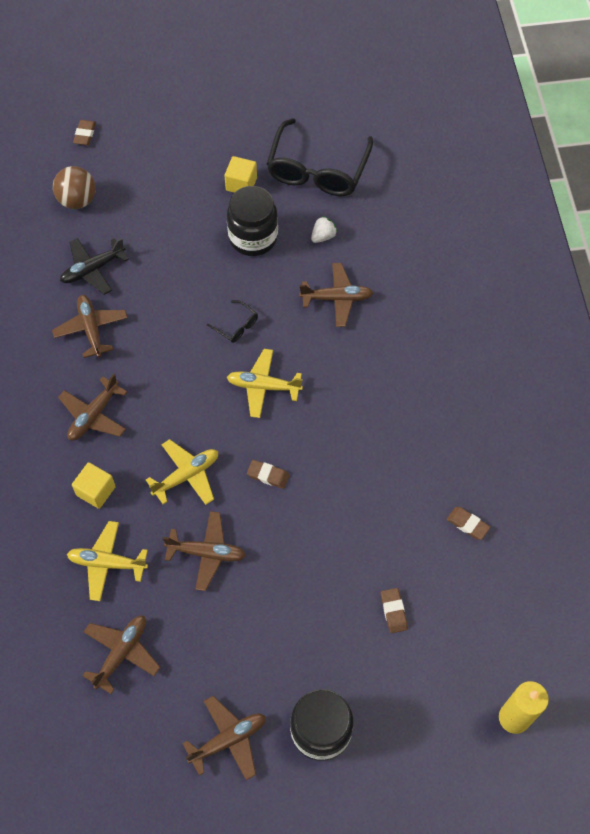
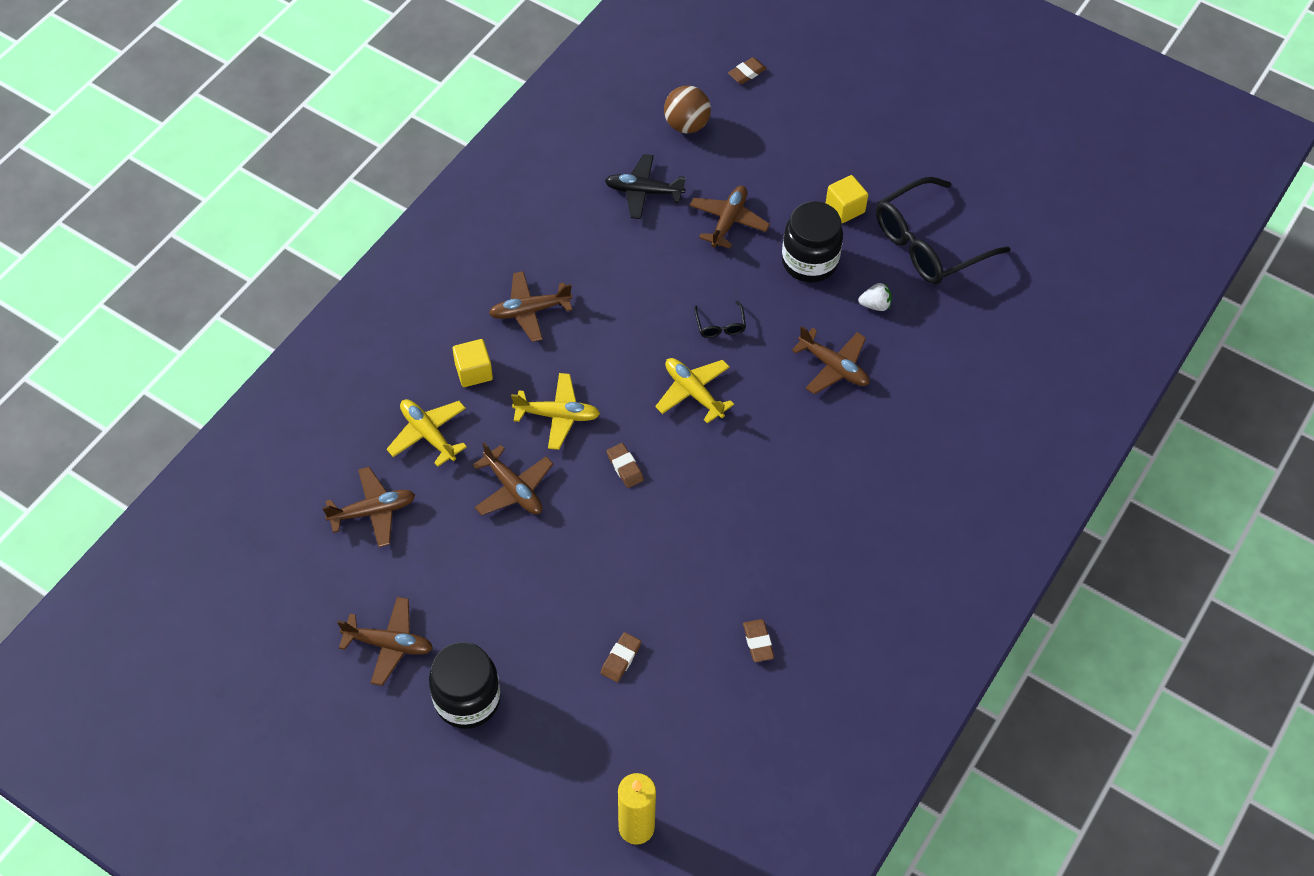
camera: 40 degrees right, 5 degrees down
brown plane [52,295,128,358] -> brown plane moved to [689,186,770,249]

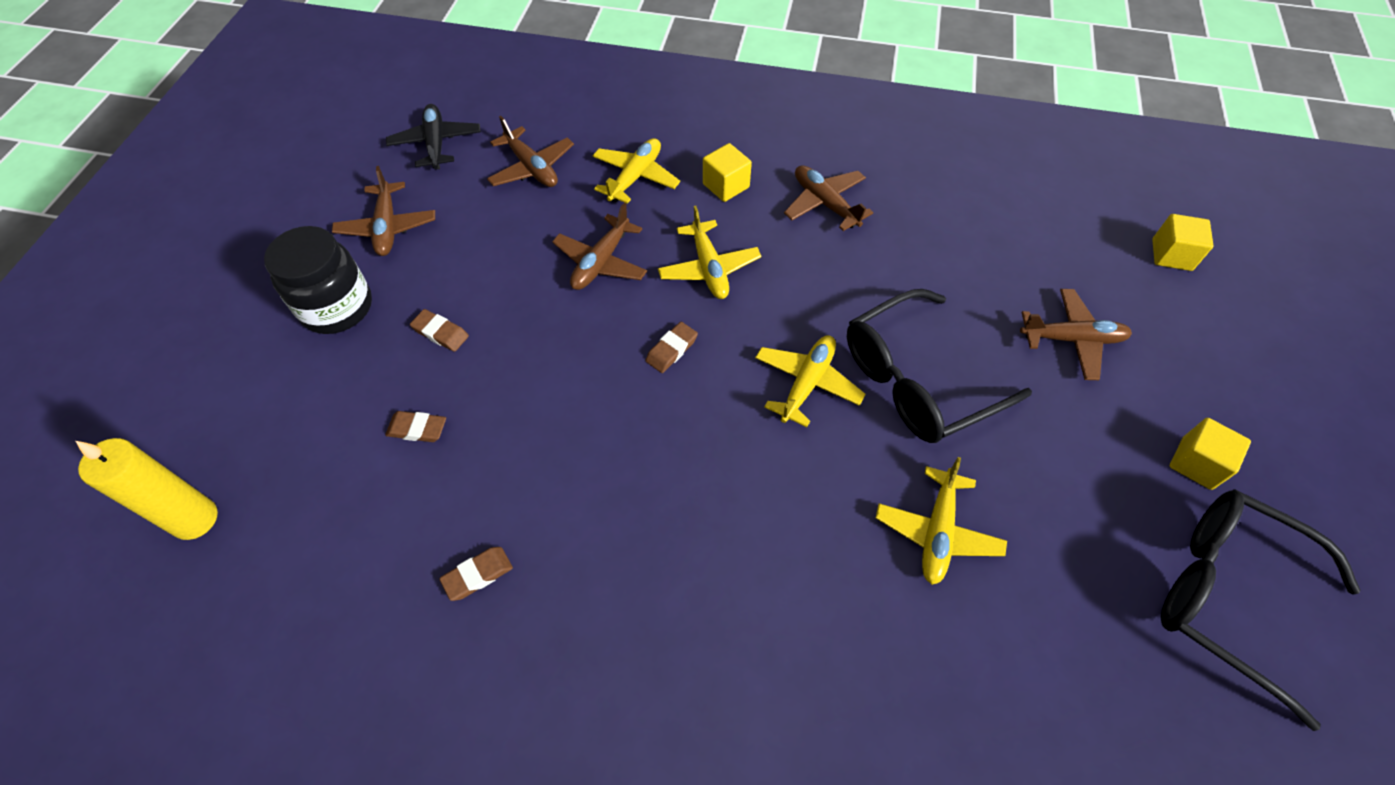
camera: 70 degrees right, 0 degrees up
black plane [605,154,686,219] -> black plane moved to [386,104,481,170]
brown ball [664,86,711,133] -> yellow cube [1152,214,1214,271]
black glasses [694,301,746,338] -> black glasses [847,289,1032,443], size x2.43
brown eraser [728,57,767,84] -> brown eraser moved to [410,309,469,352]
black jar [782,201,843,283] -> none
brown plane [792,326,869,394] -> yellow plane [876,457,1007,585]
white strawberry [858,283,892,311] -> none

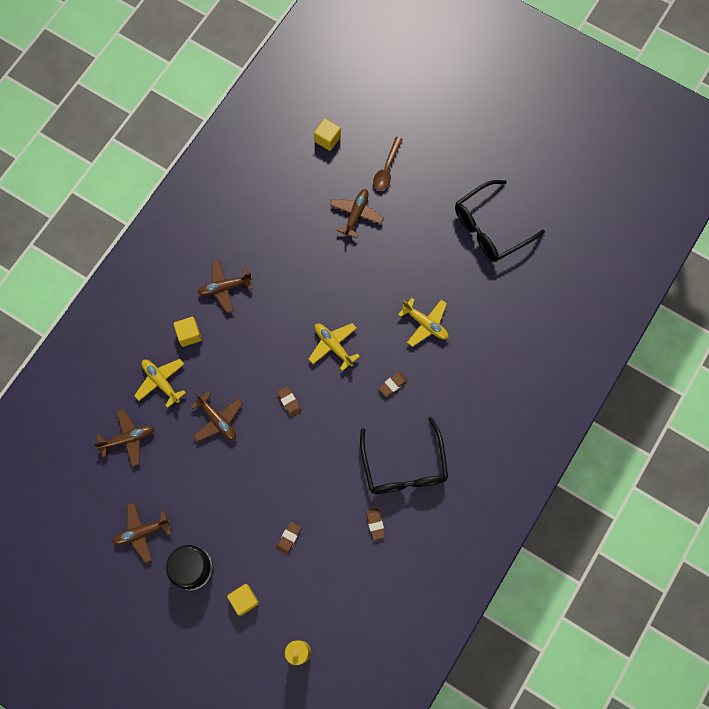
camera: 70 degrees left, 15 degrees up
brown plane [332,166,435,256] -> brown plane turned 150 degrees clockwise [112,502,172,563]
black plane [386,104,481,170] -> none
brown eraser [410,309,469,352] -> brown eraser moved to [379,371,408,397]
yellow plane [658,206,761,299] -> none
black glasses [847,289,1032,443] -> black glasses moved to [360,417,448,494]
yellow cube [1170,418,1251,490] -> yellow cube moved to [227,584,259,616]
none -> brown spoon [373,137,403,190]

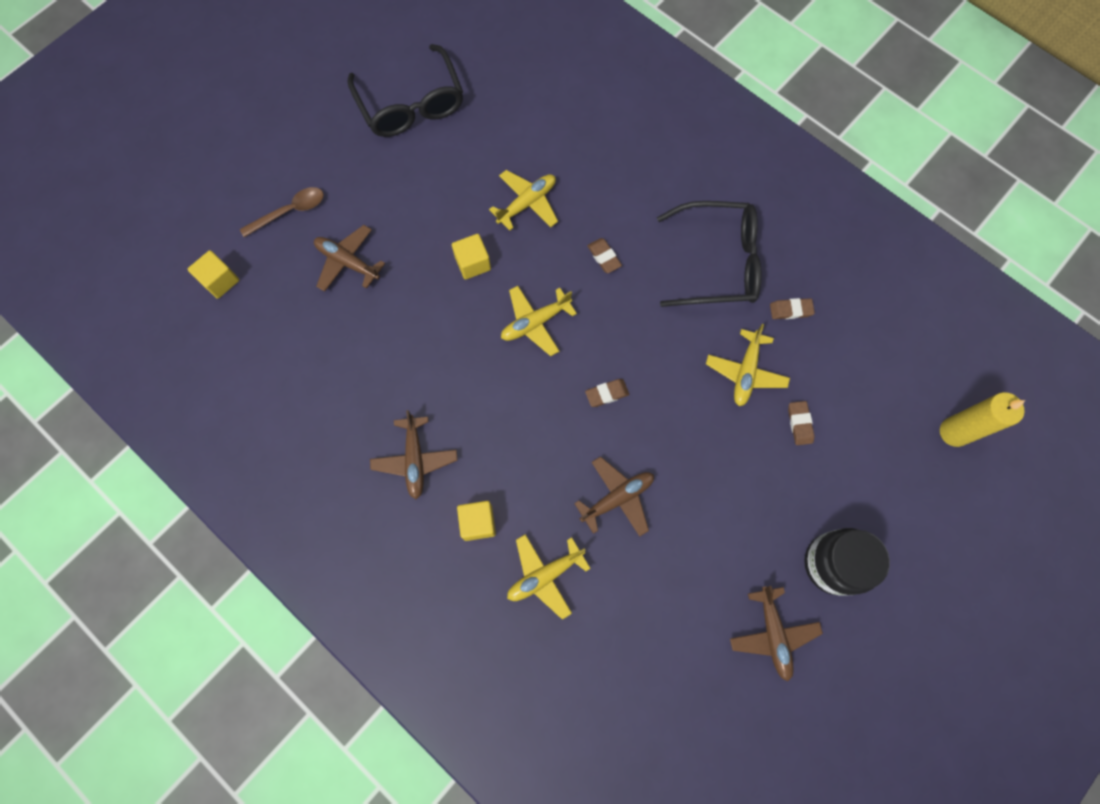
camera: 80 degrees left, 0 degrees up
brown plane [94,409,154,467] -> none
yellow cube [227,584,259,616] -> yellow cube moved to [452,234,491,280]
brown eraser [276,522,301,555] -> brown eraser turned 45 degrees clockwise [788,401,815,445]
brown spoon [373,137,403,190] -> brown spoon turned 60 degrees counterclockwise [240,187,324,237]
none -> yellow plane [706,324,790,406]

